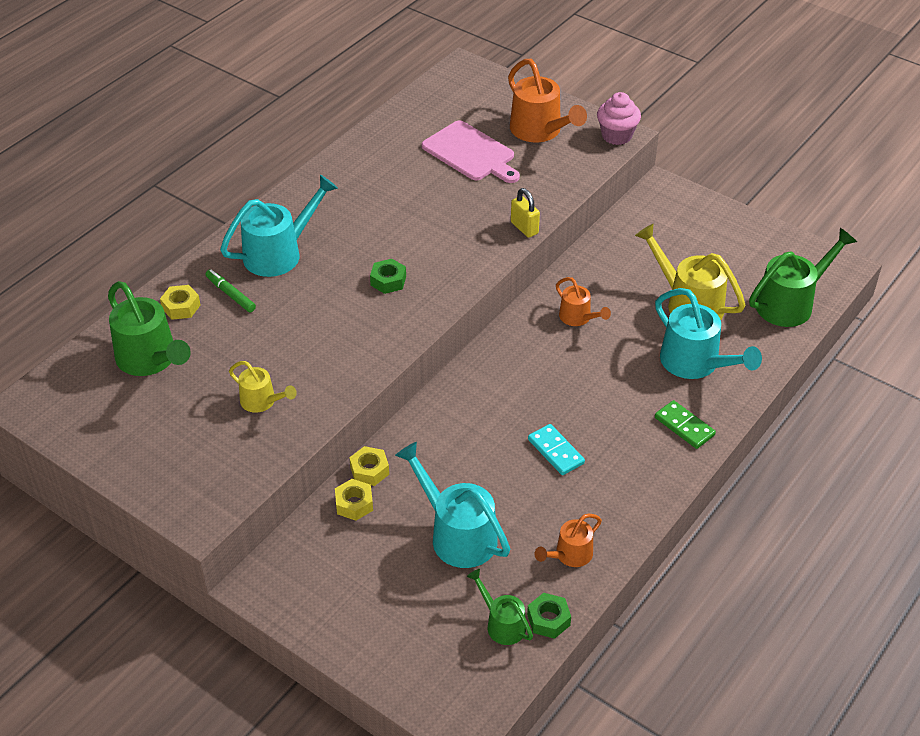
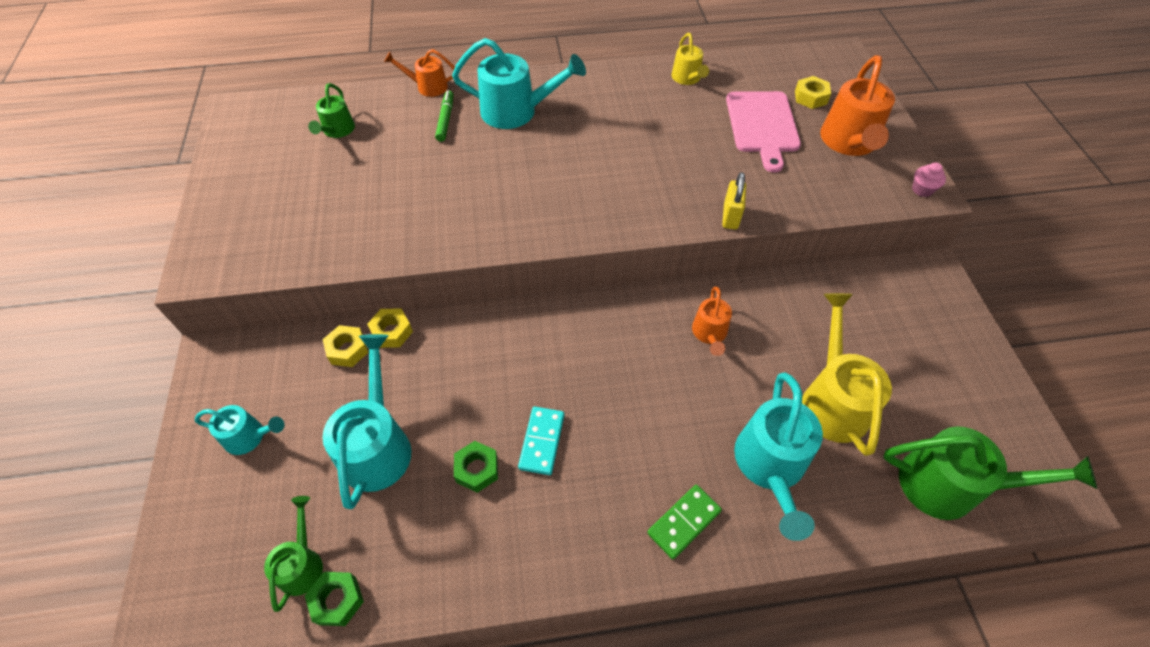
camera: 45 degrees right, 10 degrees up
green watering can [108,281,191,376] -> green watering can [308,83,355,138], size x0.56
yellow nut [160,285,200,320] -> yellow nut moved to [795,76,831,109]
yellow watering can [229,361,297,413] -> yellow watering can moved to [671,33,709,85]
green nut [370,259,406,294] -> green nut moved to [454,441,498,493]
orange watering can [535,514,602,567] -> orange watering can moved to [384,49,455,97]
pink cupcake [597,92,641,145] -> pink cupcake [912,163,946,197], size x0.57
green domino [655,400,716,449] -> green domino turned 45 degrees clockwise [647,485,722,559]
none -> turquoise watering can [195,405,284,455]

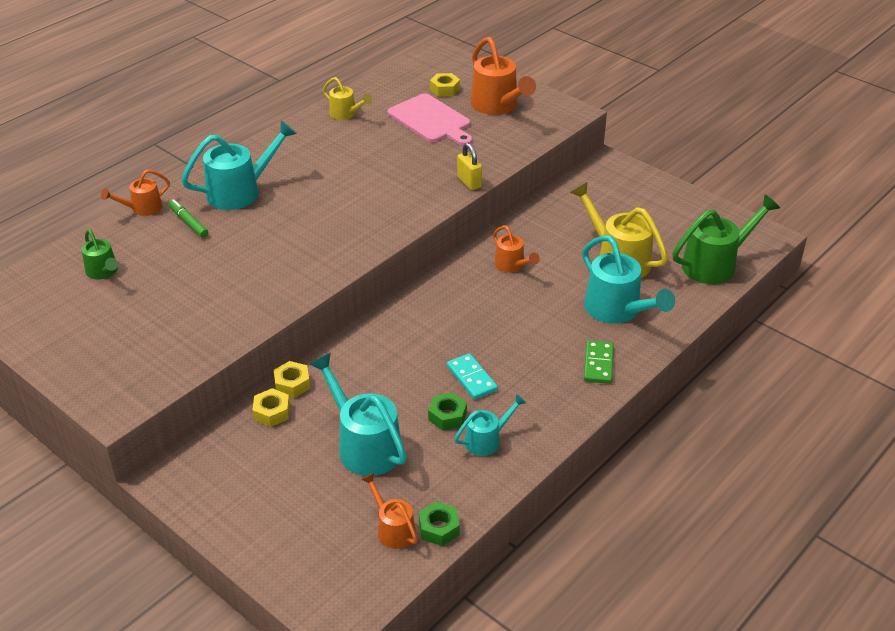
camera: 40 degrees left, 15 degrees down
turquoise watering can [195,405,284,455] -> turquoise watering can moved to [454,394,526,456]
green watering can [264,496,323,612] -> orange watering can [361,473,418,549]
pink cupcake [912,163,946,197] -> none

